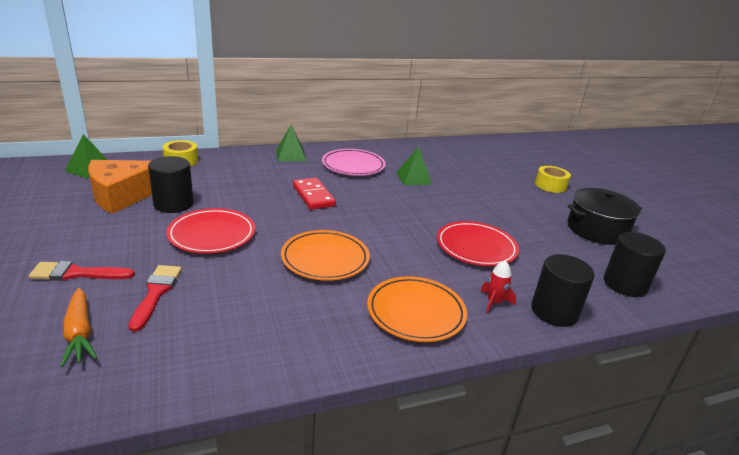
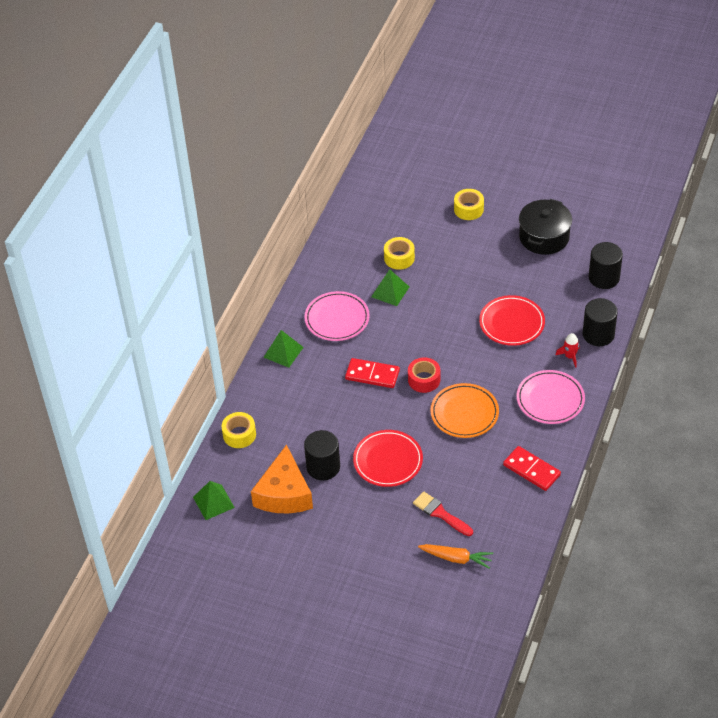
camera: 45 degrees left, 20 degrees up
red brush [29,261,135,281] -> none
orange plate [367,276,467,342] -> pink plate [517,370,585,424]
none -> yellow tape [384,237,415,270]
none -> red tape [408,357,440,393]
none -> red domino [503,446,561,491]

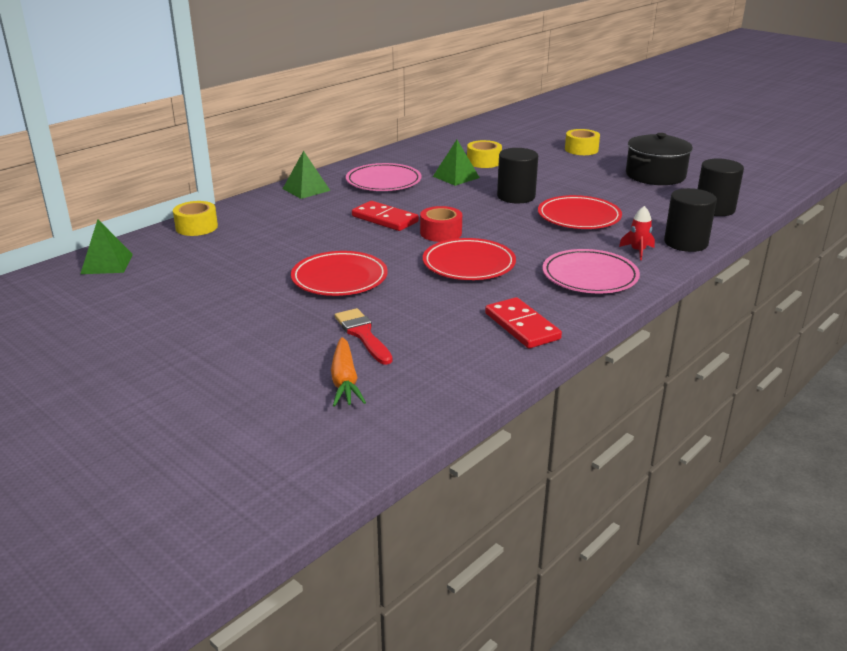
camera: 20 degrees right, 20 degrees down
orange cheese [251,444,313,514] -> none
black cylinder [304,430,340,480] -> black cylinder moved to [497,148,538,203]
orange carrot [418,544,493,569] -> orange carrot turned 45 degrees clockwise [331,337,366,407]
orange plate [431,383,499,438] -> red plate [423,238,516,280]

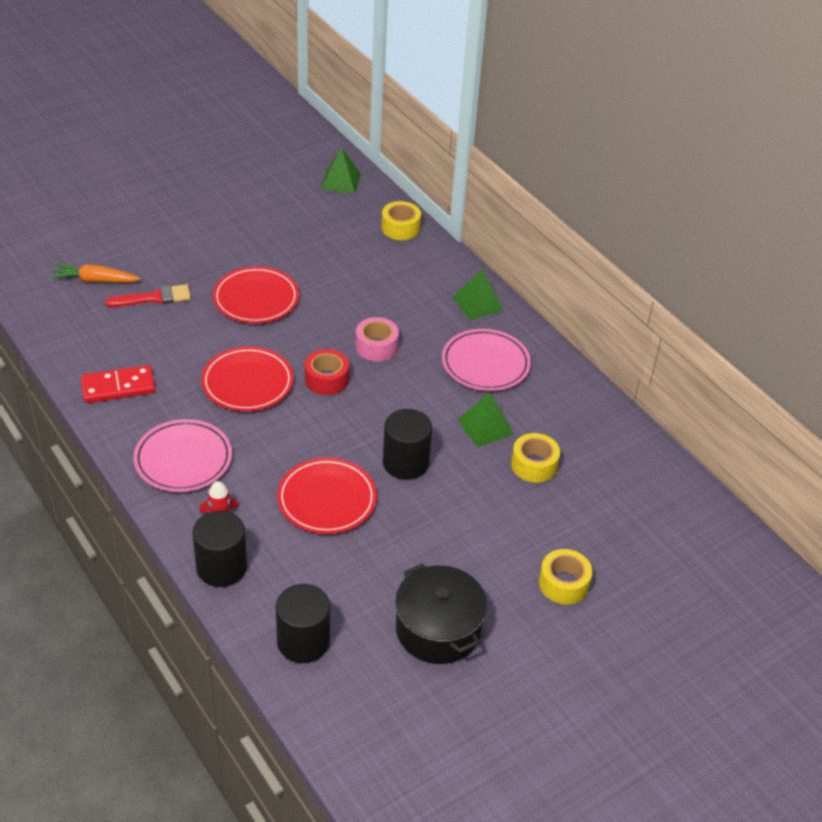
camera: 100 degrees right, 15 degrees up
red domino [352,201,419,231] -> pink tape [355,317,399,362]

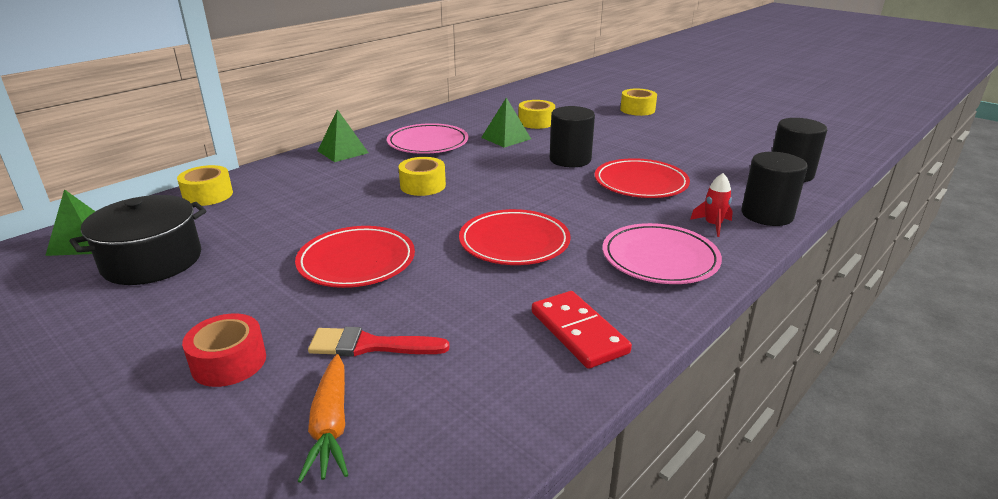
camera: 100 degrees left, 15 degrees down
red brush [105,284,191,307] -> red brush turned 60 degrees counterclockwise [308,327,450,357]
red tape [305,349,349,395] -> red tape moved to [182,314,266,387]
pink tape [355,317,399,362] -> yellow tape [398,157,446,196]
black pot [395,563,487,664] -> black pot moved to [70,195,207,285]

